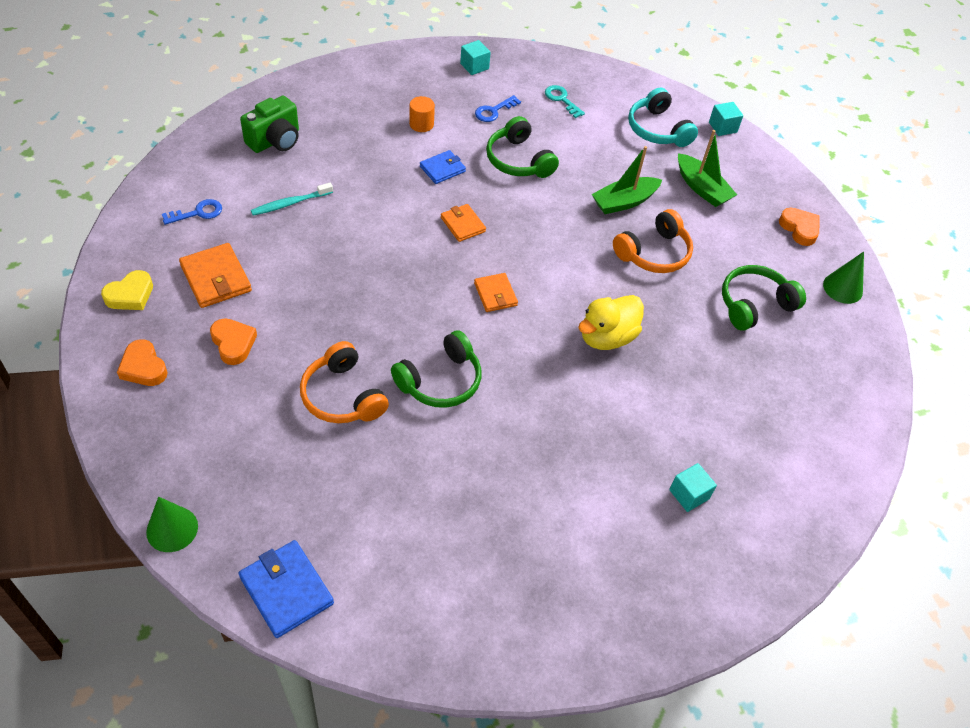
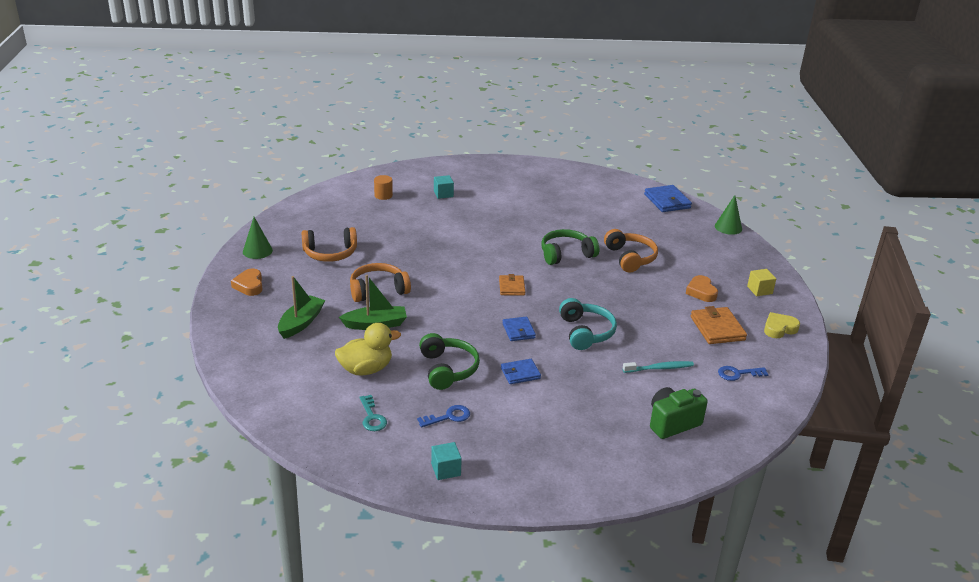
camera: 160 degrees left, 20 degrees down
orange heart [117,339,168,386] -> yellow cube [747,269,776,296]
orange cylinder [409,96,435,132] -> orange cylinder moved to [374,175,393,200]
orange wallet [441,204,486,242] -> blue wallet [502,317,536,341]
yellow duck [578,295,644,350] -> yellow duck moved to [335,323,401,375]
turquoise headphones [628,88,698,147] -> turquoise headphones moved to [559,298,617,350]
green boat [678,130,737,207] -> green boat turned 45 degrees clockwise [278,276,325,339]
turquoise cube [709,102,743,136] -> none
green headphones [722,265,806,331] -> orange headphones [301,227,357,262]

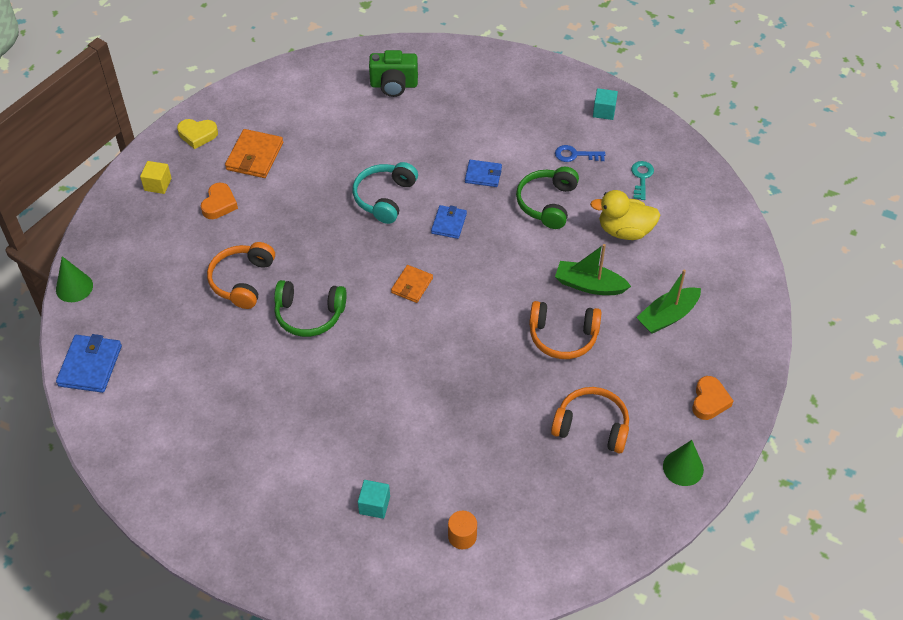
camera: 150 degrees left, 20 degrees up
turquoise toothbrush [623,361,694,373] -> none
blue key [718,366,769,381] -> none

